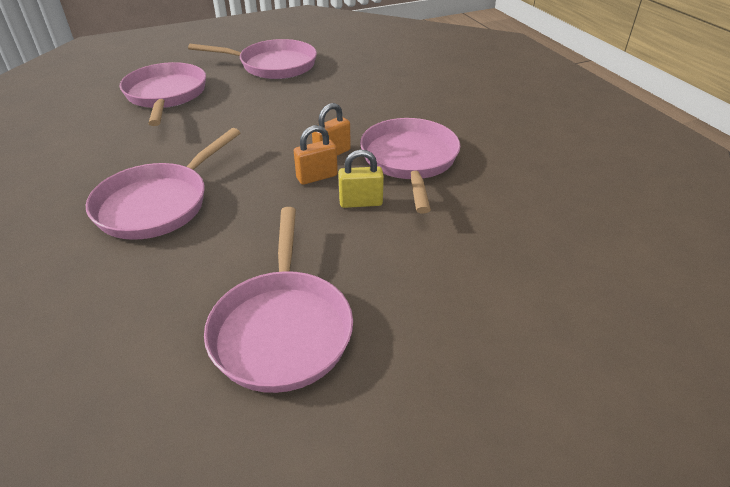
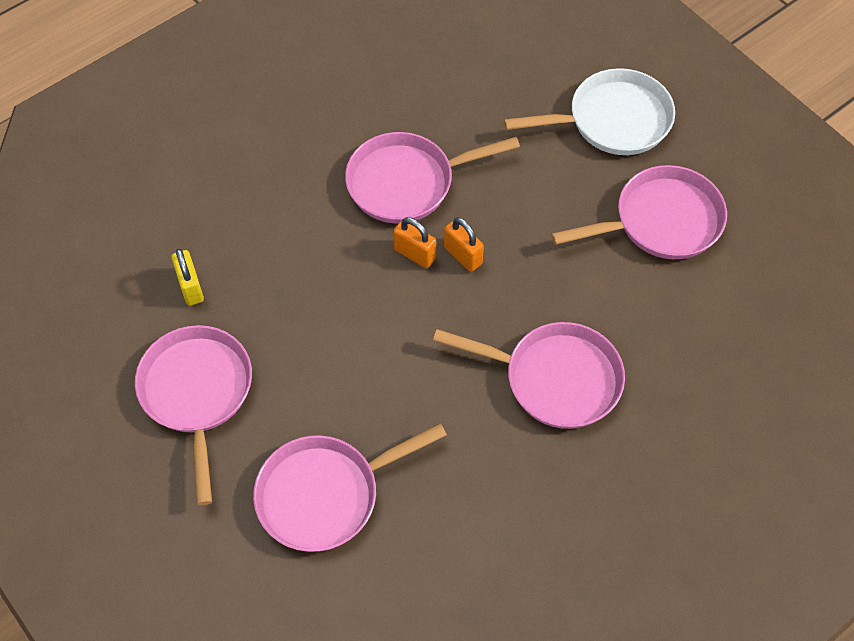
camera: 105 degrees left, 20 degrees up
yellow padlock [338,150,384,208] -> yellow padlock moved to [171,249,204,306]
none -> white pan [504,68,675,155]

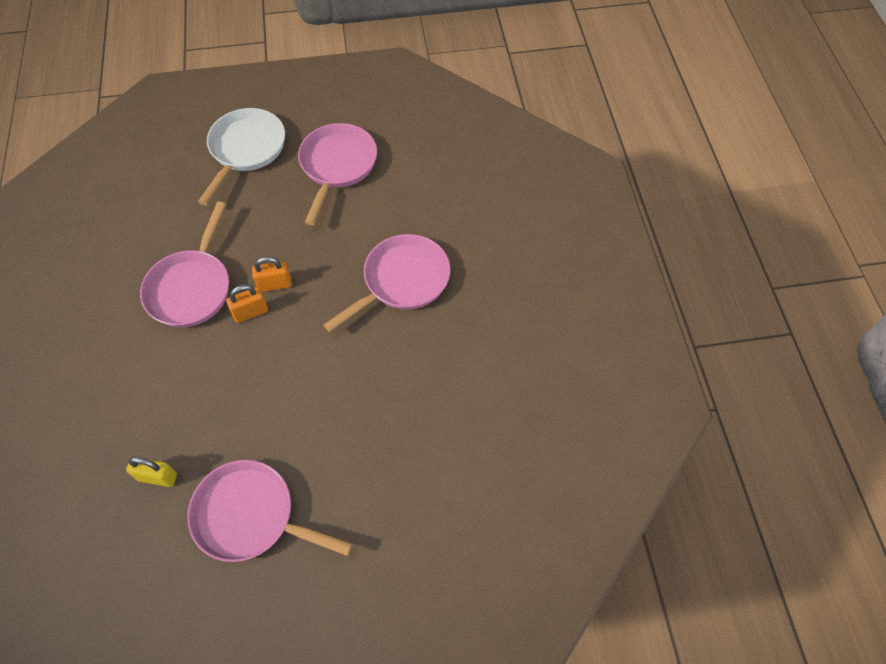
camera: 60 degrees left, 0 degrees up
pink pan [253,423,447,552] -> none

